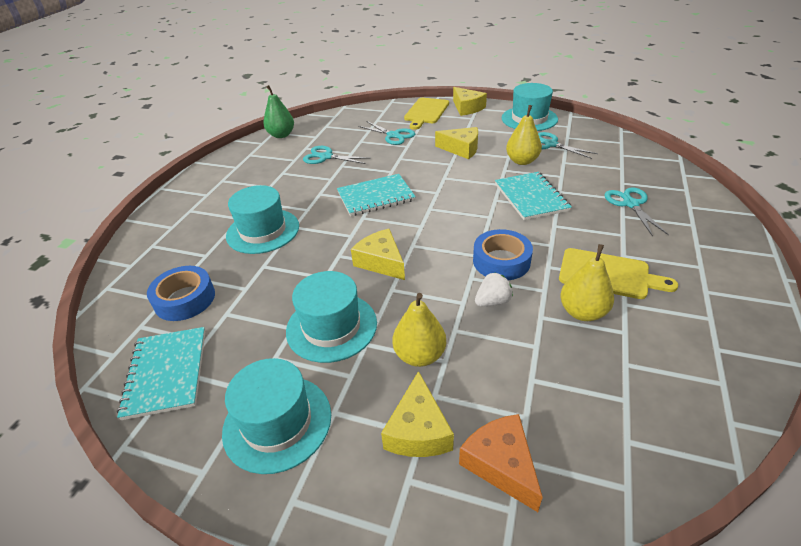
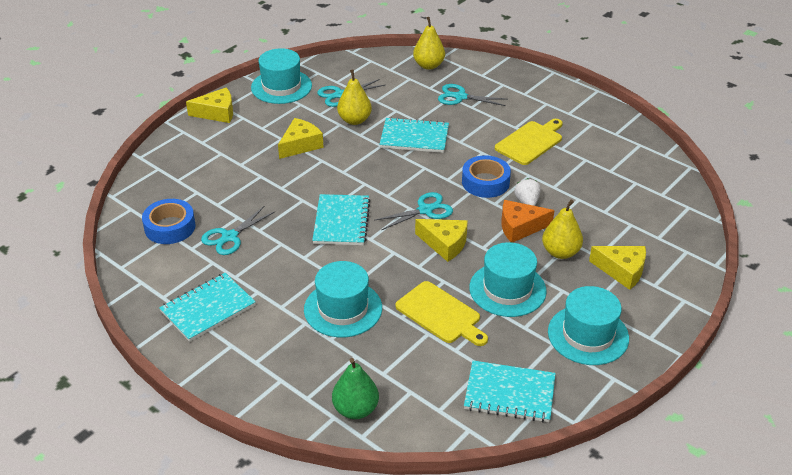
camera: 70 degrees left, 0 degrees up
blue tape [147,266,215,321] -> blue tape moved to [142,199,196,244]
green pear [263,85,294,138] -> green pear moved to [332,358,379,419]
yellow cheese [351,229,405,280] -> yellow cheese turned 135 degrees counterclockwise [415,219,468,262]
turquoise scissors [358,121,415,145] -> turquoise scissors moved to [374,192,453,230]
yellow cutting board [404,98,449,130] -> yellow cutting board moved to [395,281,488,346]
orange cheese [459,414,543,512] -> orange cheese moved to [502,200,554,243]
yellow pear [560,244,614,321] -> yellow pear moved to [413,17,445,70]
none -> turquoise notebook [159,273,256,342]

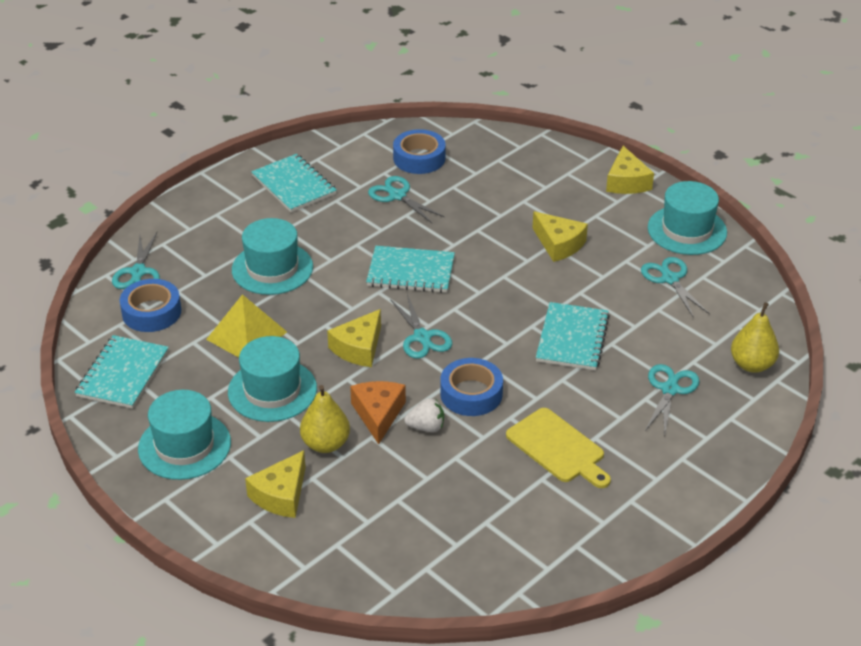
camera: 95 degrees right, 0 degrees up
green pear [332,358,379,419] -> turquoise scissors [112,232,160,289]
yellow pear [337,69,372,125] -> none
yellow cutting board [395,281,488,346] -> yellow pyramid [206,294,287,357]
none -> blue tape [120,279,181,332]

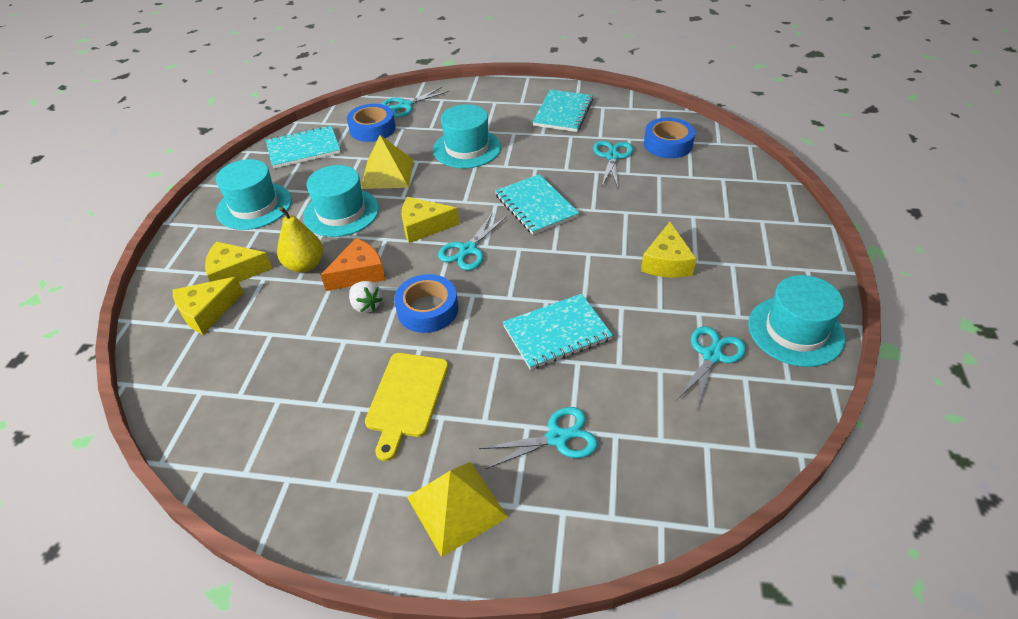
camera: 55 degrees right, 5 degrees up
yellow cheese [606,146,654,194] -> yellow cheese moved to [173,277,244,334]
yellow pear [731,302,779,373] -> none
none -> yellow pyramid [407,462,508,557]

